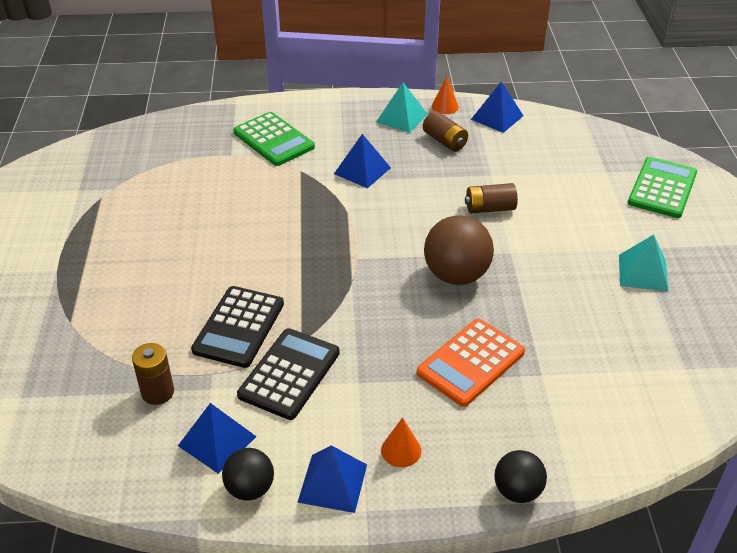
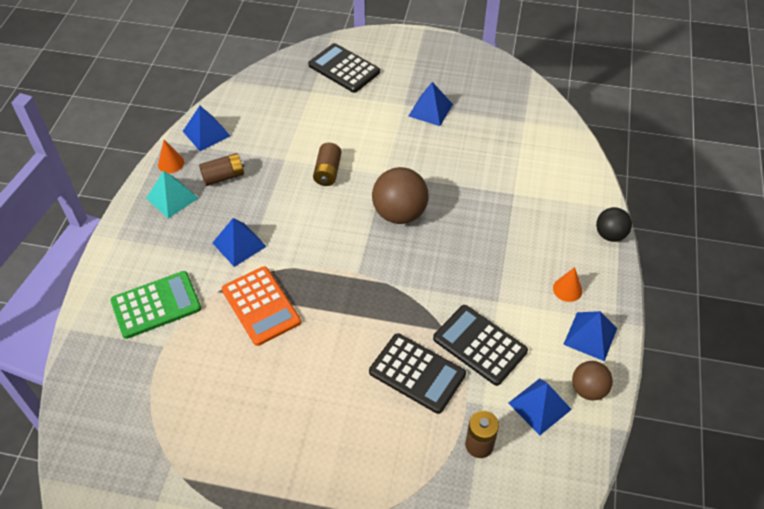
camera: 75 degrees left, 10 degrees up
black ball [222,448,274,500] -> brown ball [572,361,613,400]
orange calculator [417,319,525,407] -> orange calculator moved to [222,266,301,346]
turquoise pyramid [619,235,669,292] -> blue pyramid [409,82,453,126]
green calculator [628,157,697,218] -> black calculator [308,43,380,93]

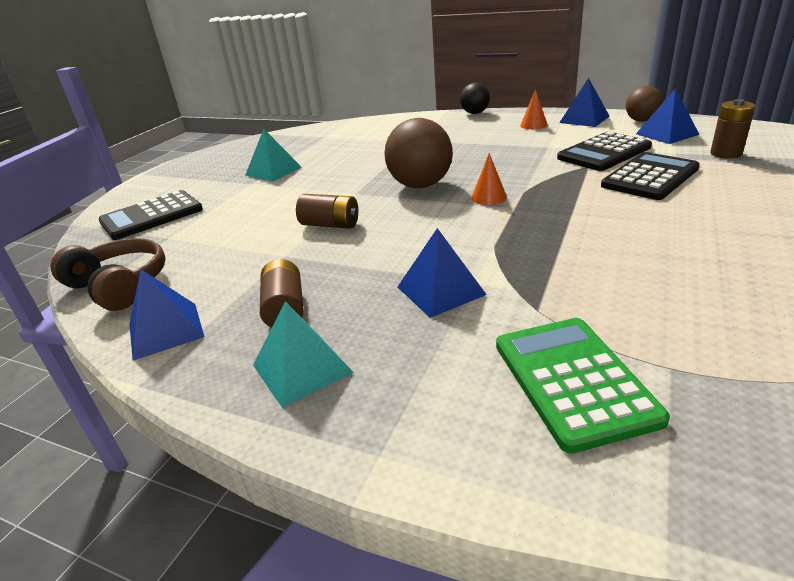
camera: 75 degrees left, 20 degrees down
orange cone [158,140,184,173] -> orange cone moved to [471,153,507,205]
orange calculator [222,266,301,346] -> none
blue pyramid [409,82,453,126] -> turquoise pyramid [245,129,302,182]
none -> brown headphones [51,238,166,311]

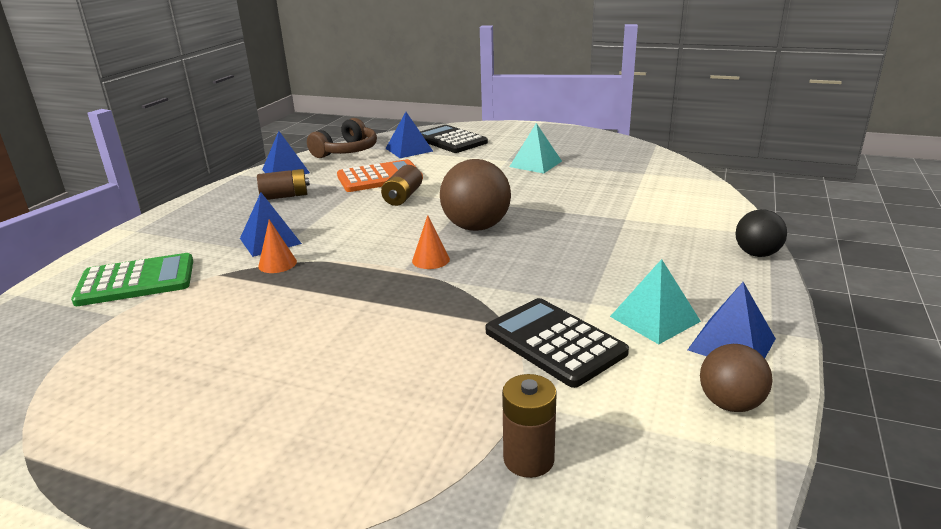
camera: 85 degrees right, 5 degrees down
turquoise pyramid [253,301,354,408] -> turquoise pyramid moved to [610,259,701,344]
orange cone [520,89,547,129] -> orange cone moved to [258,220,297,273]
black calculator [601,152,700,200] -> none
blue pyramid [636,88,700,144] -> blue pyramid moved to [385,112,433,158]
none -> orange calculator [337,159,423,192]

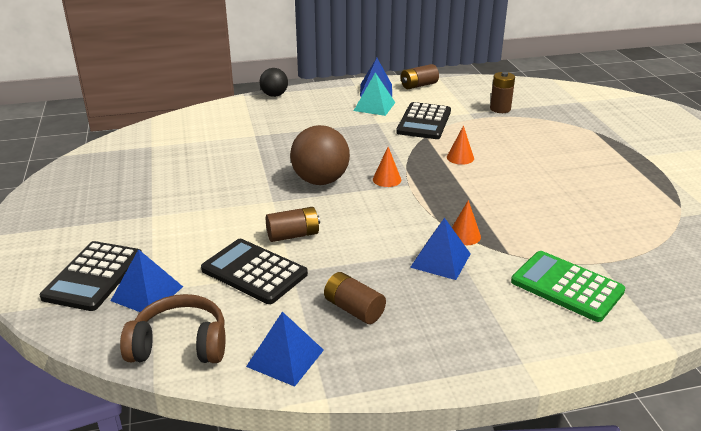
camera: 125 degrees left, 5 degrees up
orange calculator [337,159,423,192] -> black calculator [201,239,308,304]
turquoise pyramid [509,123,562,173] -> none
brown ball [700,344,773,412] -> brown battery [401,64,439,89]
none -> orange cone [447,126,474,165]

